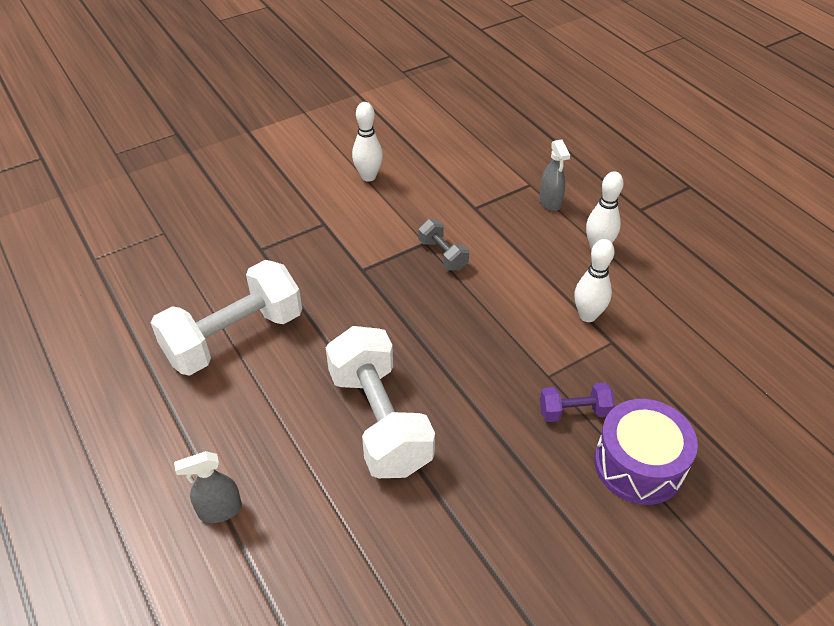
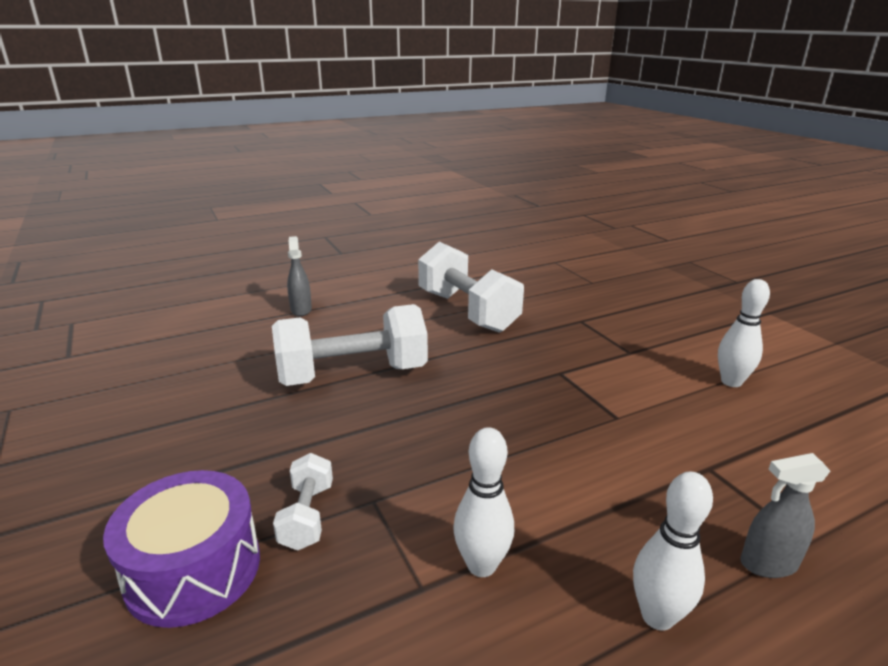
camera: 95 degrees right, 20 degrees down
grey dumbbell [419,219,469,271] -> none
purple dumbbell [540,382,615,422] -> white dumbbell [273,453,333,551]

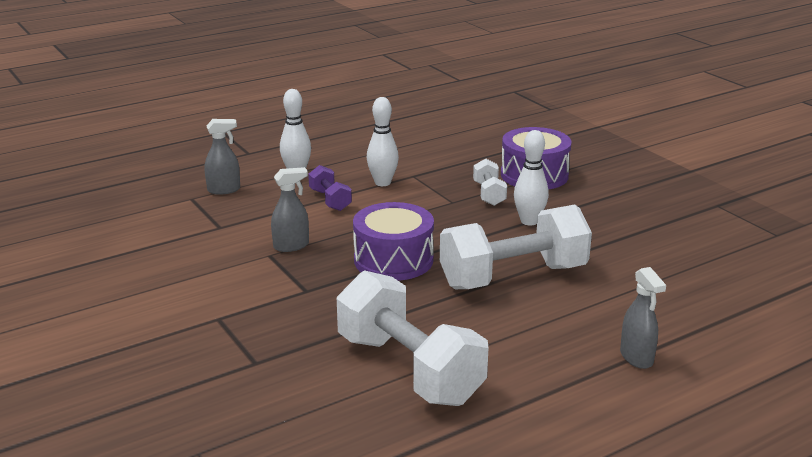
camera: 175 degrees right, 0 degrees up
white bowling pin [718,279,770,387] -> white bowling pin moved to [514,130,549,226]
none -> grey spray bottle [271,167,309,252]
none -> purple dumbbell [308,165,352,211]
none -> purple drum [353,202,434,281]

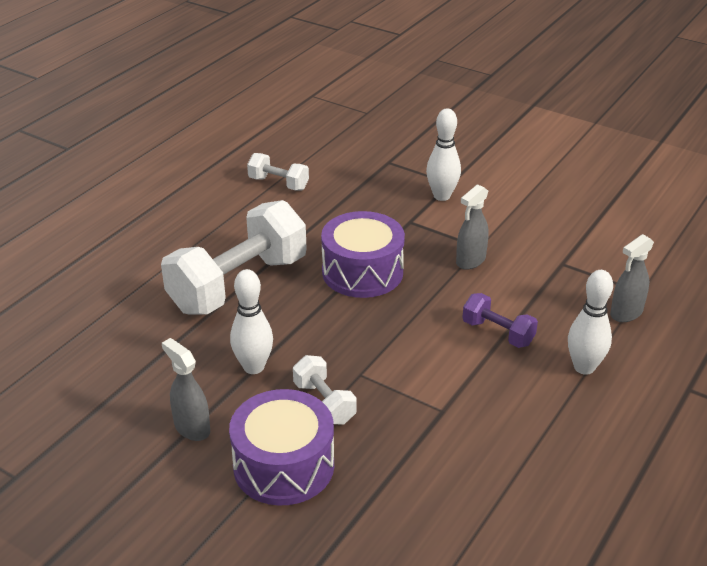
camera: 155 degrees right, 10 degrees up
white dumbbell [337,270,488,406] -> white dumbbell [247,153,309,190], size x0.47
white bowling pin [367,97,399,186] -> white bowling pin moved to [426,109,461,201]
grey spray bottle [620,267,666,369] -> grey spray bottle moved to [162,338,210,441]

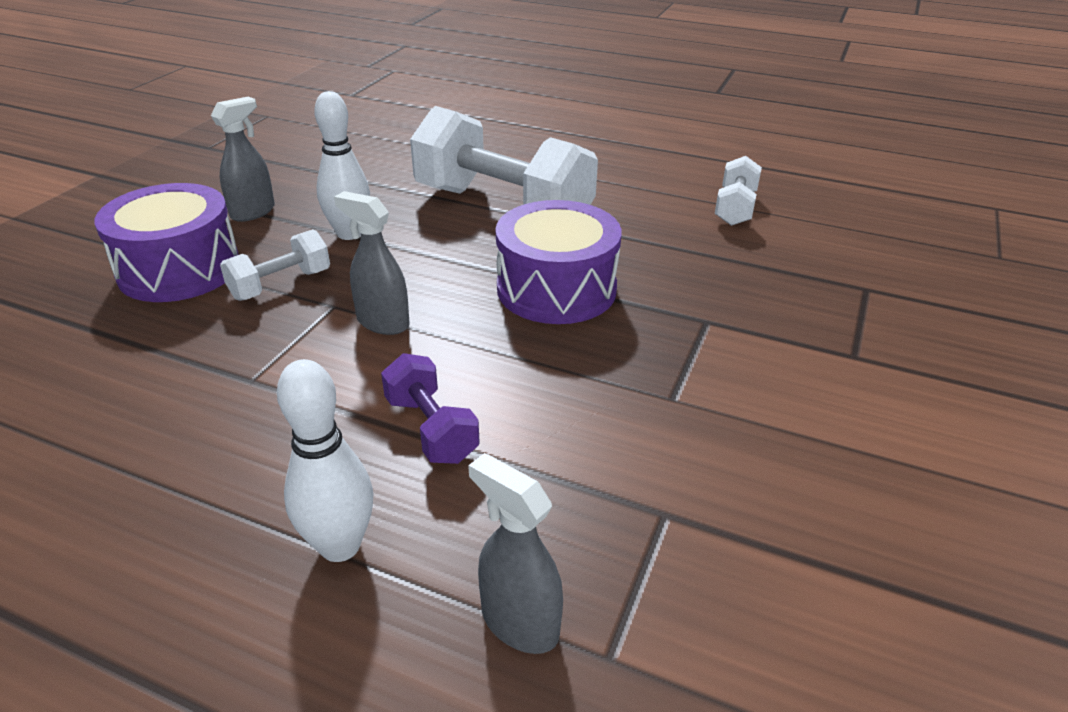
camera: 80 degrees right, 0 degrees up
white bowling pin [426,109,461,201] -> none
grey spray bottle [456,184,489,270] -> grey spray bottle moved to [334,191,410,335]
purple dumbbell [462,293,538,348] -> purple dumbbell turned 60 degrees counterclockwise [381,353,480,464]

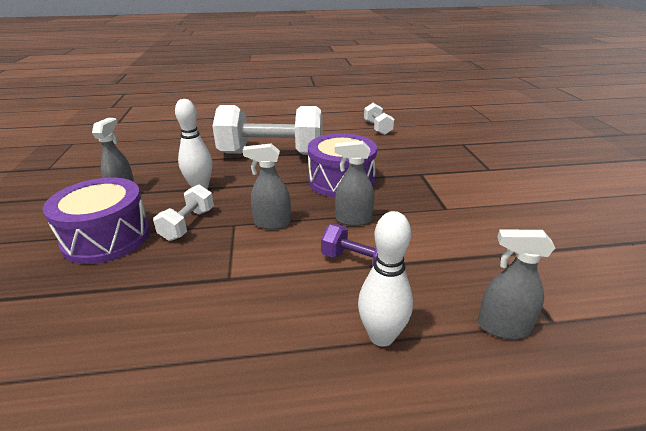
camera: 30 degrees left, 5 degrees down
none -> grey spray bottle [335,141,375,226]

